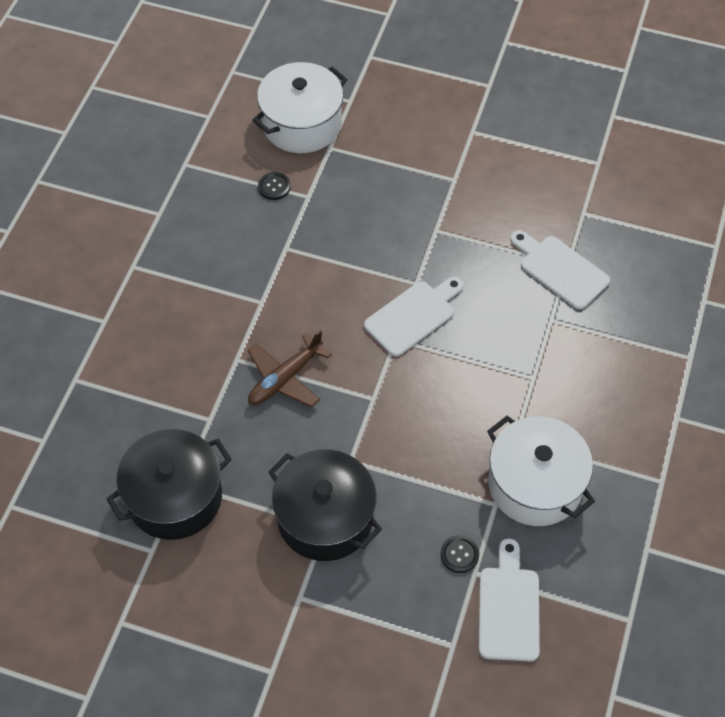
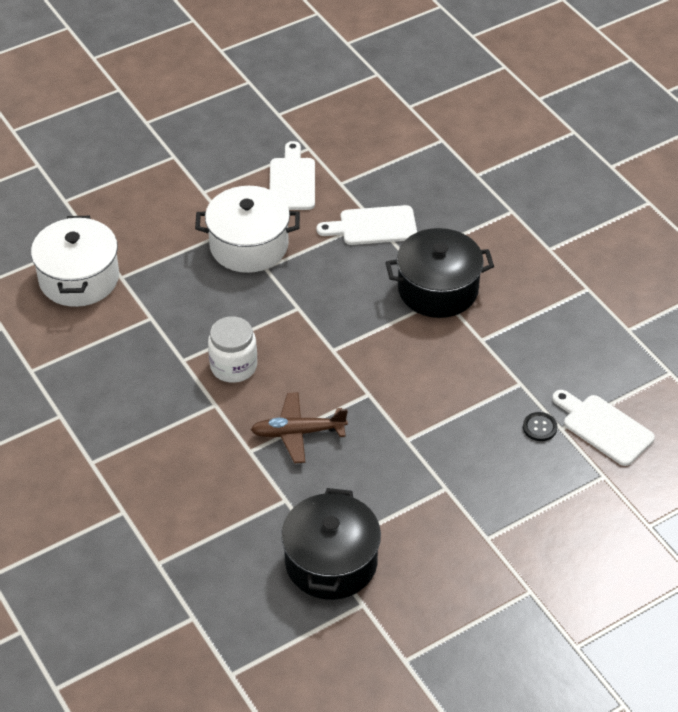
camera: 50 degrees left, 10 degrees down
brown plane [248,330,332,407] -> brown plane turned 90 degrees clockwise [250,392,348,463]
black button [258,172,291,200] -> none
black pot [268,449,382,561] -> black pot moved to [385,228,494,318]
white cutting board [364,277,464,357] -> white cutting board moved to [269,141,315,210]
white pot [487,416,595,526] -> white pot moved to [195,186,300,273]
none -> white jar [208,316,257,383]

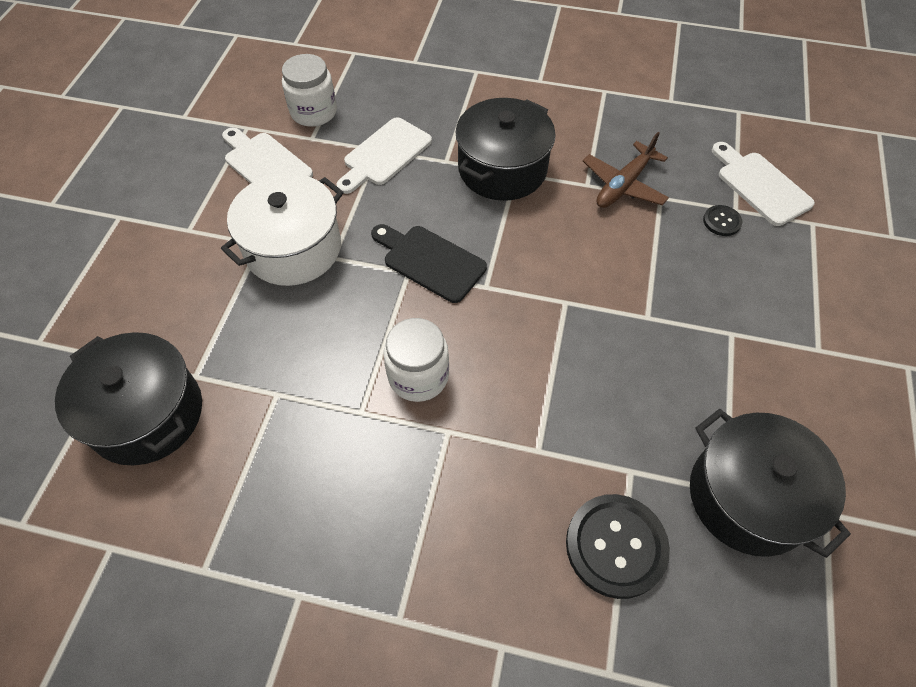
camera: 45 degrees left, 10 degrees up
white pot [31,216,119,307] -> black pot [55,332,202,465]
brown plane [250,392,348,463] -> brown plane moved to [583,132,669,208]
white cutting board [552,390,655,466] -> white cutting board turned 60 degrees clockwise [712,142,815,226]
none -> white jar [282,54,337,127]
none -> black cutting board [371,224,487,303]
none -> black button [566,494,670,599]

